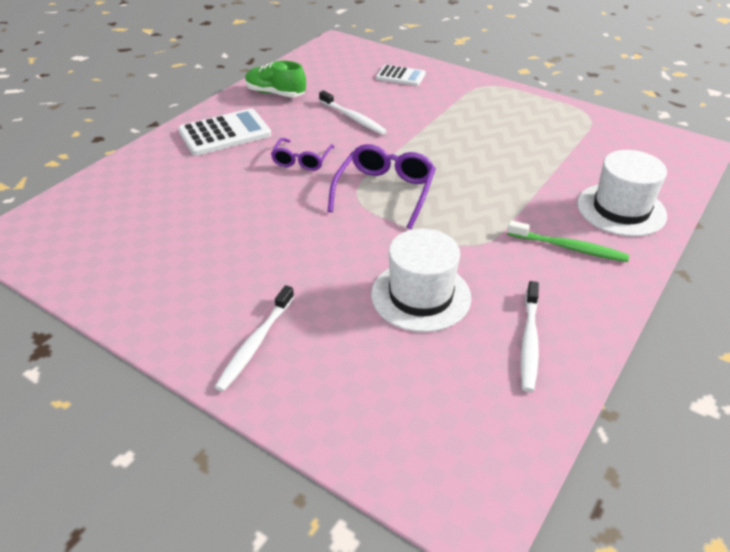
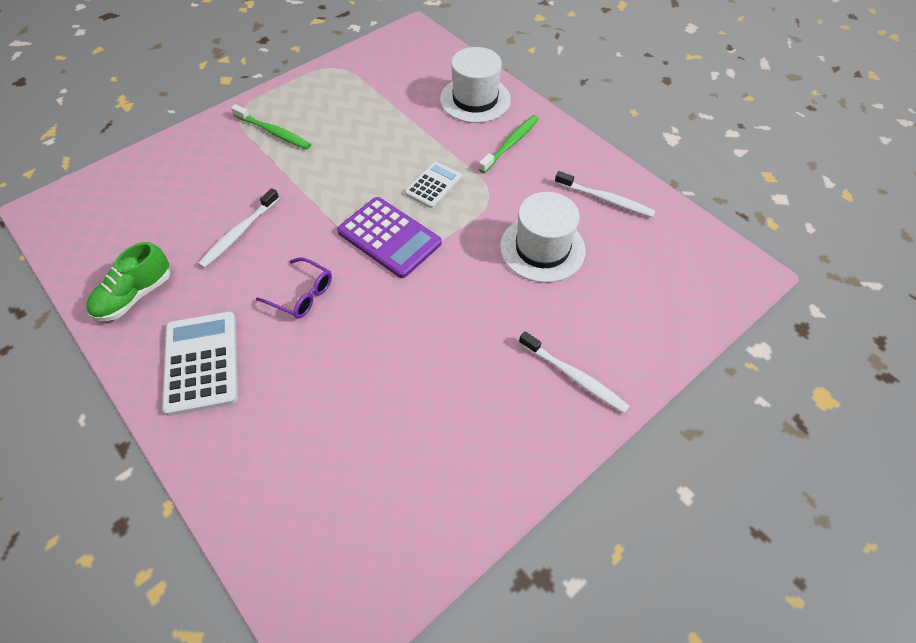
camera: 75 degrees left, 15 degrees up
white toothbrush [319,90,387,135] -> white toothbrush turned 150 degrees clockwise [198,188,280,268]
purple glasses [328,144,436,229] -> purple calculator [337,197,442,278]
white calculator [376,65,426,86] -> white calculator moved to [405,161,462,208]
none -> green toothbrush [231,104,311,149]

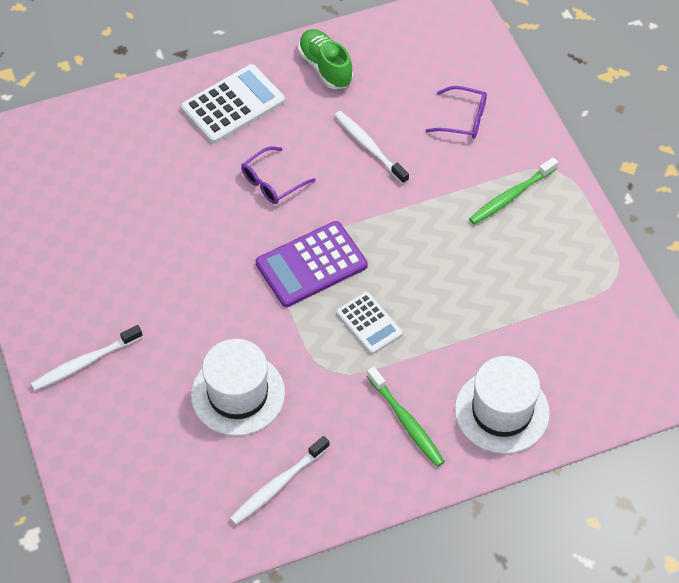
camera: 110 degrees right, 0 degrees up
white calculator [162,312,238,416] -> white calculator turned 45 degrees counterclockwise [181,64,285,144]
none -> purple glasses [425,86,487,139]

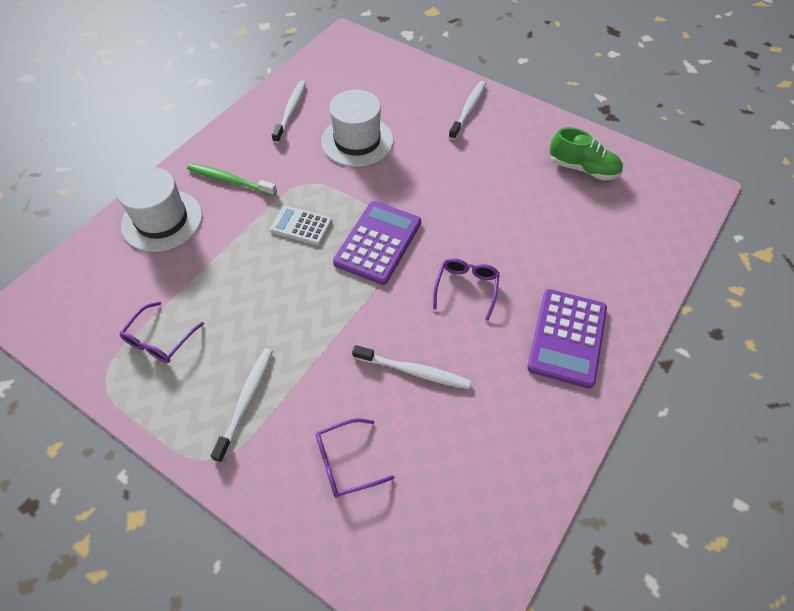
camera: 145 degrees right, 0 degrees up
white calculator [181,64,285,144] -> purple calculator [527,289,607,389]
green shoe [298,29,353,89] -> green shoe moved to [550,127,623,180]
green toothbrush [469,157,558,225] -> white toothbrush [211,348,273,463]
none -> purple glasses [119,301,204,363]

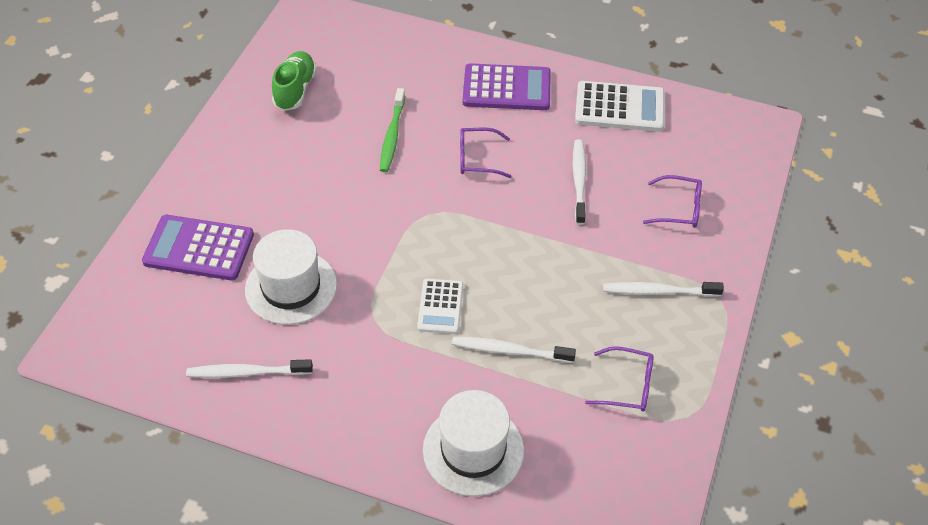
camera: 105 degrees left, 5 degrees down
green toothbrush [187,163,277,196] -> green toothbrush moved to [380,88,405,172]
purple glasses [316,418,394,497] -> purple glasses turned 45 degrees counterclockwise [643,175,702,228]
purple calculator [333,201,421,285] -> purple calculator moved to [142,215,254,280]
white toothbrush [449,81,486,140] -> white toothbrush moved to [452,336,576,363]
none -> white calculator [575,81,665,132]

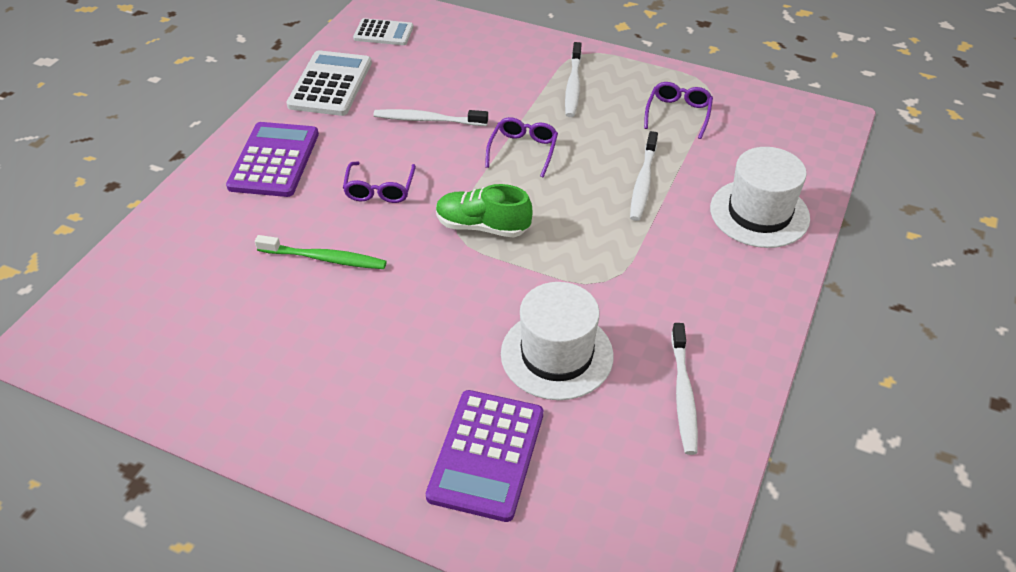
camera: 85 degrees left, 5 degrees down
green shoe [272,51,317,111] -> green shoe moved to [436,184,532,238]
white calculator [417,279,463,334] -> white calculator moved to [353,18,413,45]
purple glasses [643,175,702,228] -> purple glasses moved to [485,117,558,177]

